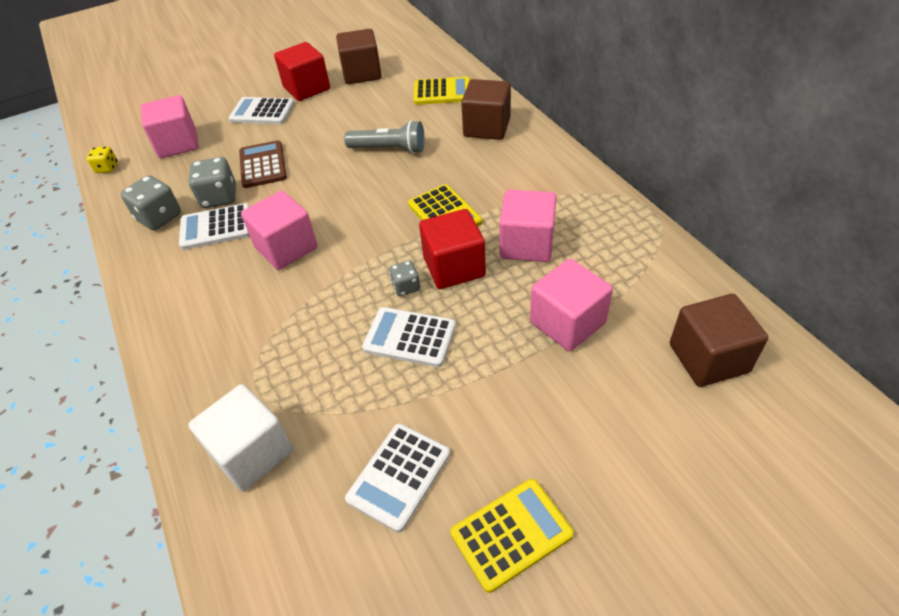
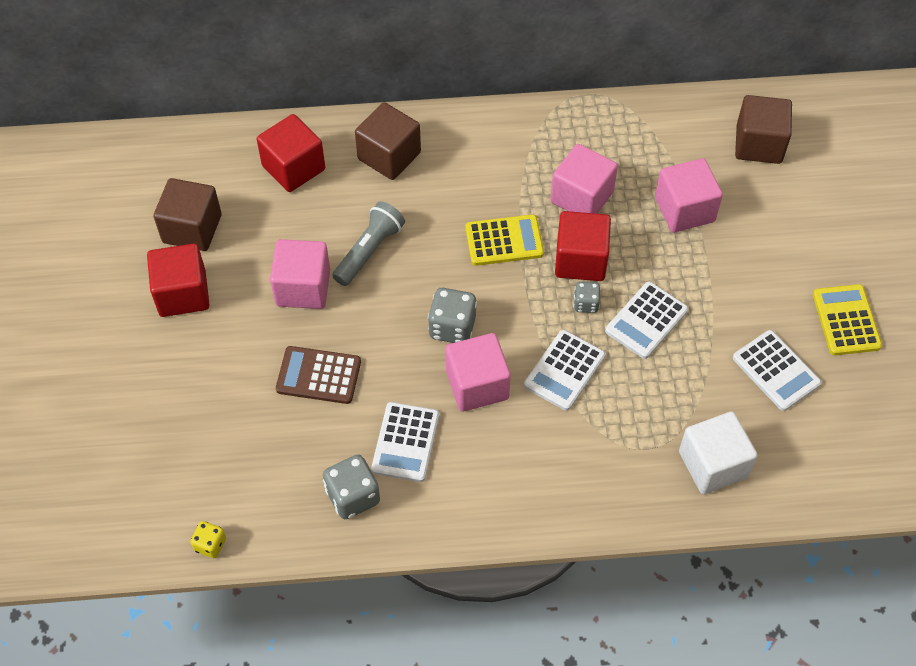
camera: 70 degrees left, 10 degrees up
pink cube [141,95,199,158] -> pink cube moved to [270,239,330,309]
grey dice [188,157,236,208] -> grey dice moved to [428,288,477,343]
white calculator [228,97,294,124] -> white calculator moved to [524,330,606,411]
yellow calculator [414,77,470,105] -> red cube [257,114,325,192]

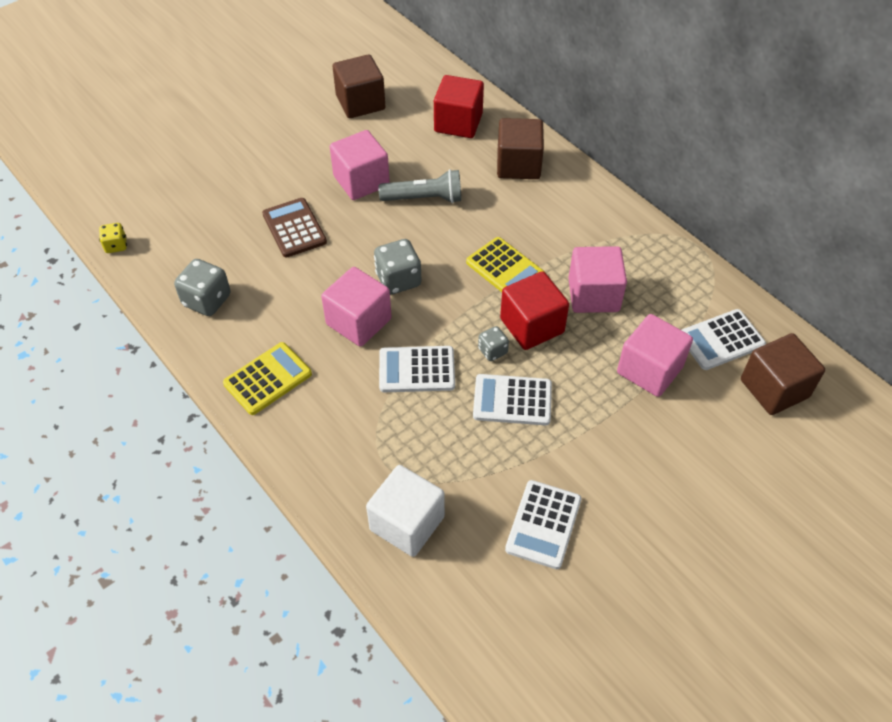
camera: 55 degrees right, 5 degrees down
red cube [147,243,210,317] -> none
white calculator [371,402,439,482] -> white calculator moved to [682,309,766,370]
yellow calculator [813,284,882,355] -> yellow calculator moved to [223,342,312,415]

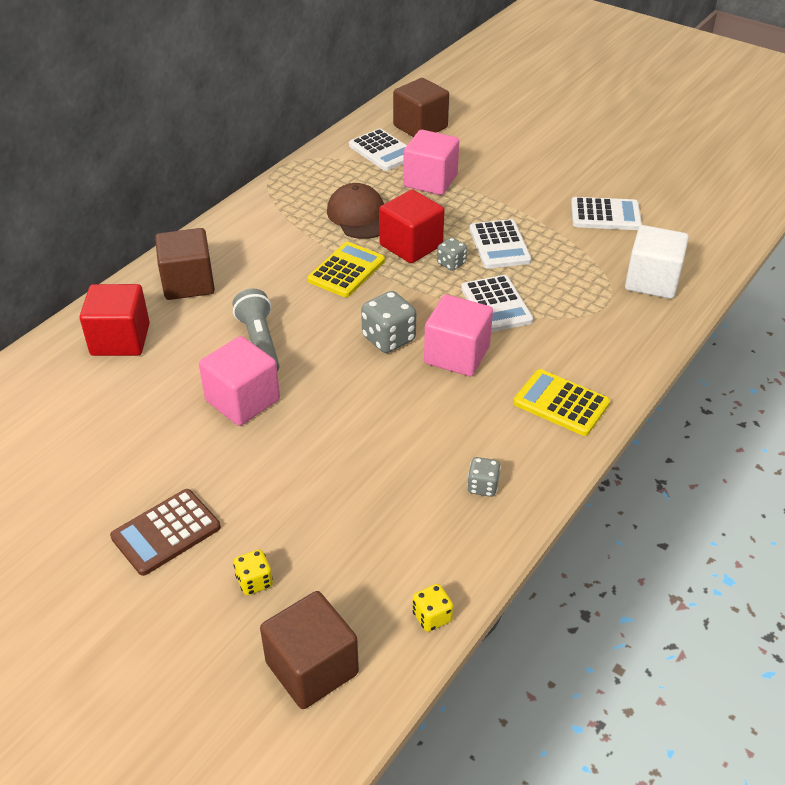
camera: 105 degrees left, 10 degrees down
grey dice [174,259,231,316] -> grey dice [467,457,501,497], size x0.59
brown calculator [262,198,327,258] -> brown calculator moved to [110,489,221,576]
brown cube [333,54,385,118] -> brown cube moved to [260,591,359,709]
pink cube [568,246,627,313] -> brown cap [327,183,384,239]
none -> yellow dice [233,549,273,595]

